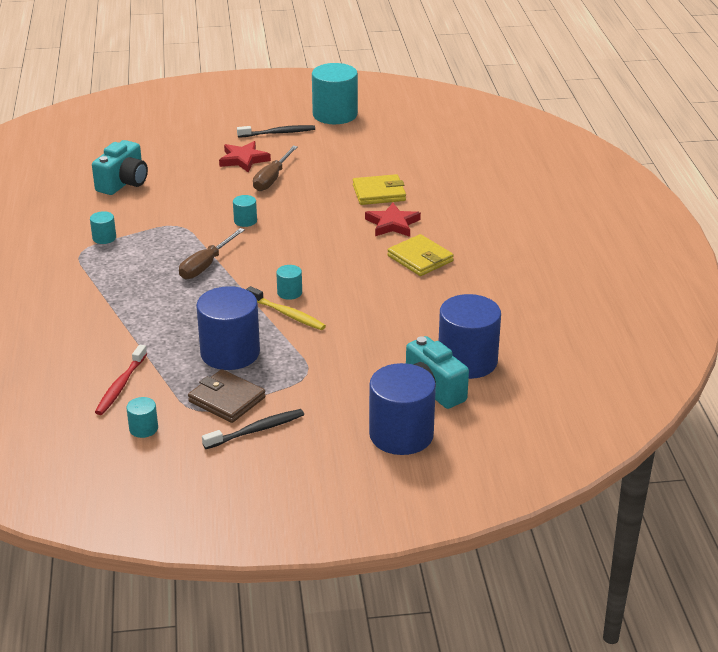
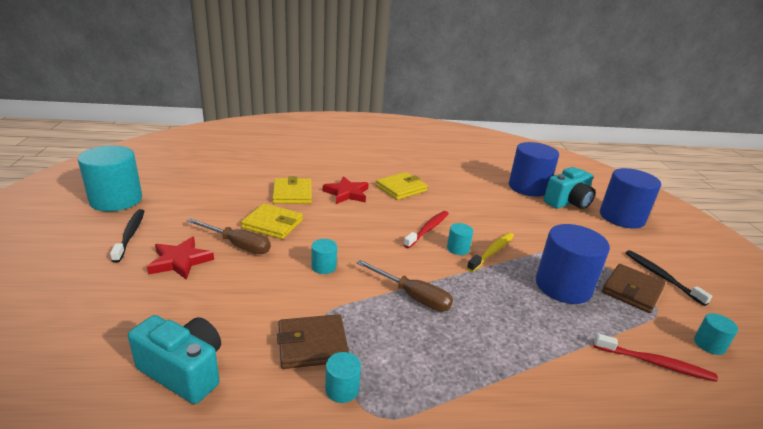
camera: 90 degrees left, 5 degrees down
none -> yellow wallet [241,203,303,239]
none -> brown wallet [277,314,349,369]
none -> red toothbrush [404,211,449,248]

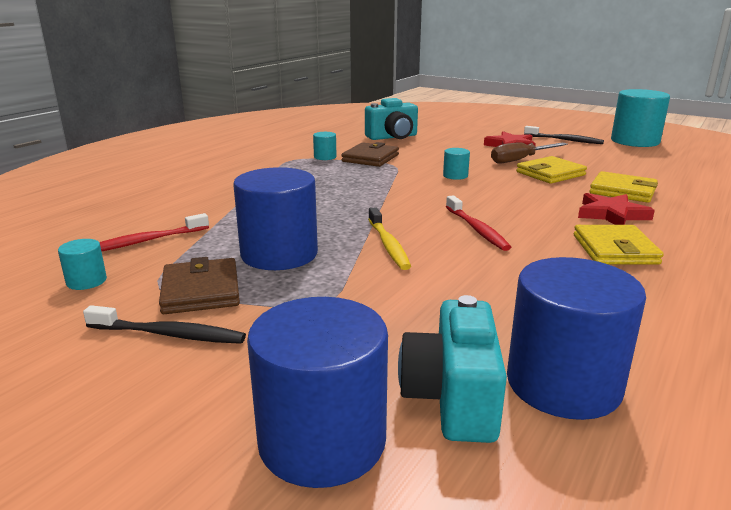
camera: 130 degrees right, 5 degrees down
brown screwdriver [357,260,453,312] -> none
turquoise cylinder [447,223,473,255] -> none

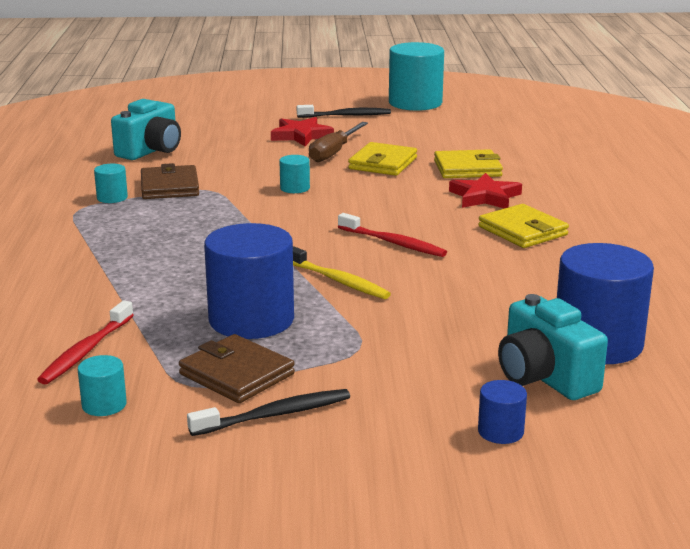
camera: 35 degrees left, 0 degrees up
blue cylinder [247,297,388,488] -> blue cylinder [478,380,527,444], size x0.45

